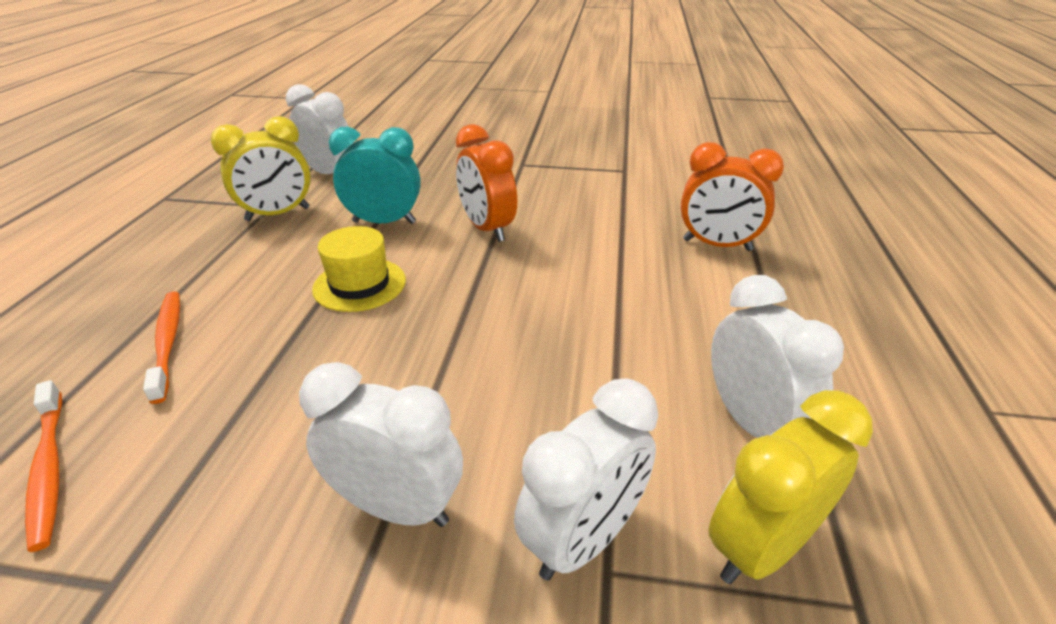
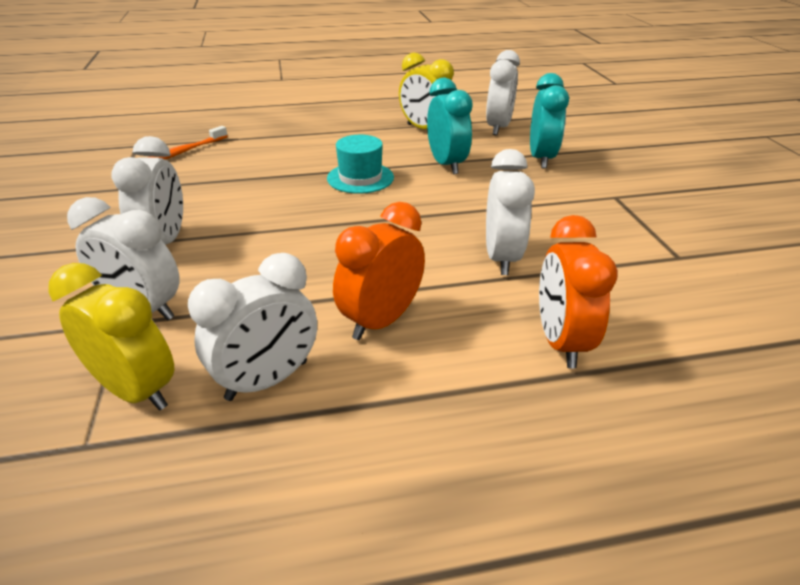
camera: 70 degrees right, 0 degrees up
orange toothbrush [143,291,180,404] -> none
yellow hat [312,226,406,312] -> turquoise hat [327,135,394,194]
orange clock [456,124,517,242] -> orange clock moved to [333,202,425,340]
none -> white clock [486,149,535,275]
none -> turquoise clock [530,73,569,168]

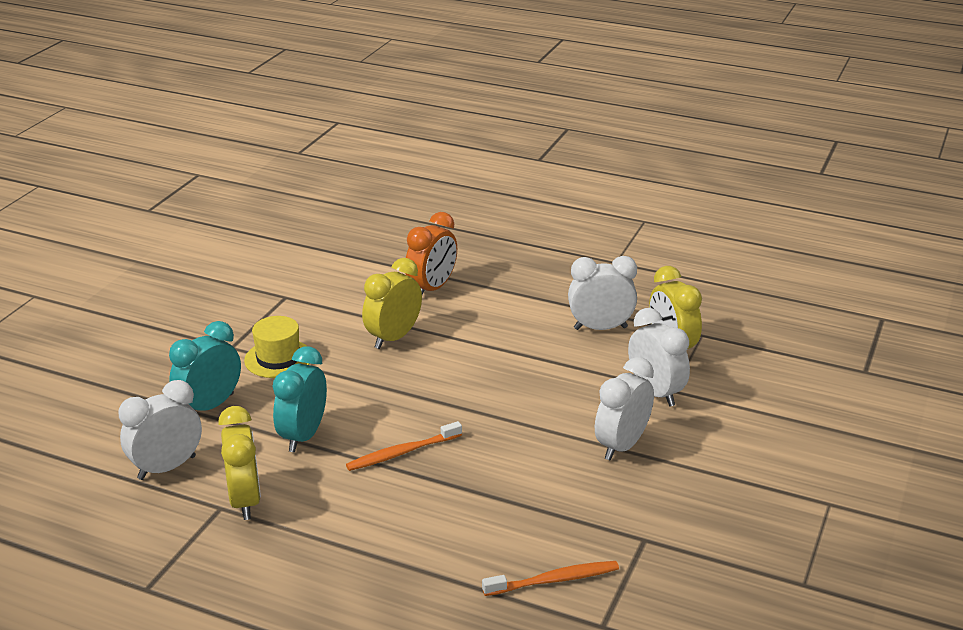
camera: 145 degrees left, 5 degrees down
turquoise hat [327,135,394,194] -> orange toothbrush [346,421,462,471]
orange clock [333,202,425,340] -> none
white clock [486,149,535,275] -> yellow clock [362,258,422,349]
none -> yellow hat [244,316,310,378]

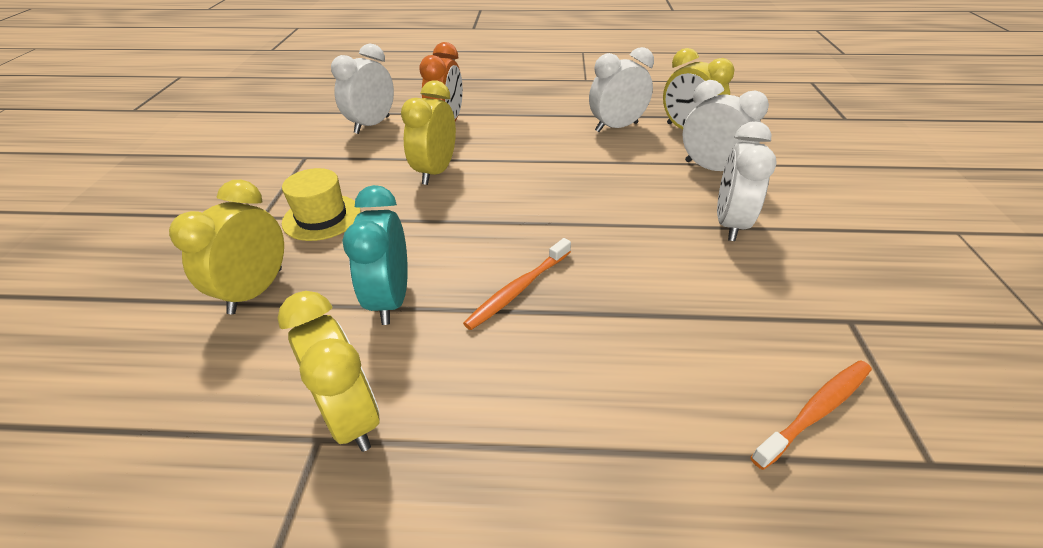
camera: 20 degrees left, 10 degrees up
white clock [119,380,202,480] -> white clock moved to [331,43,394,134]
turquoise clock [169,321,241,411] -> yellow clock [169,180,284,314]

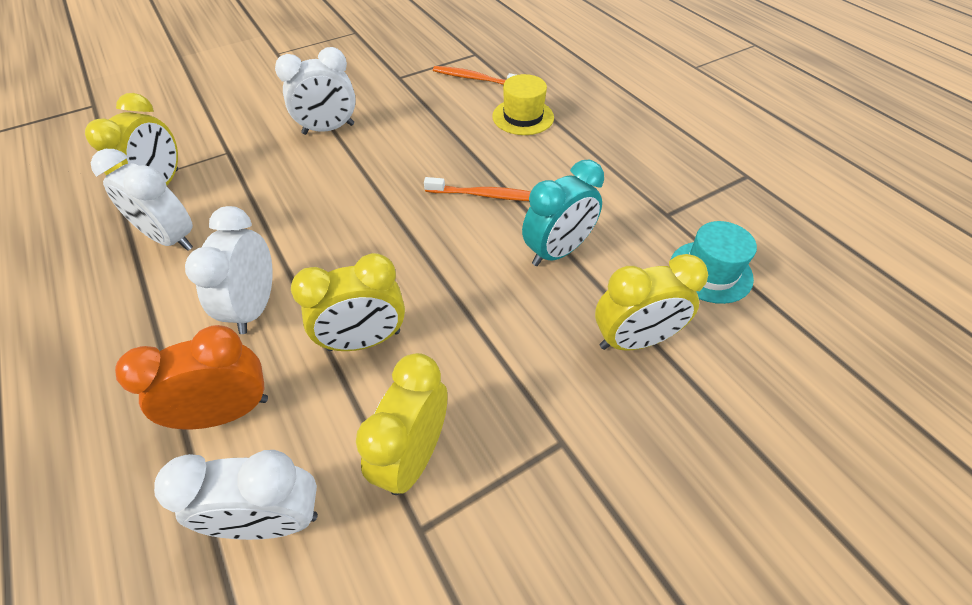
camera: 125 degrees left, 10 degrees up
yellow clock [277,291,380,452] -> yellow clock moved to [356,353,447,495]
yellow hat [282,168,360,241] -> yellow hat moved to [492,74,554,135]
white clock [683,80,769,171] -> white clock moved to [185,206,273,334]
none -> turquoise hat [671,221,757,304]

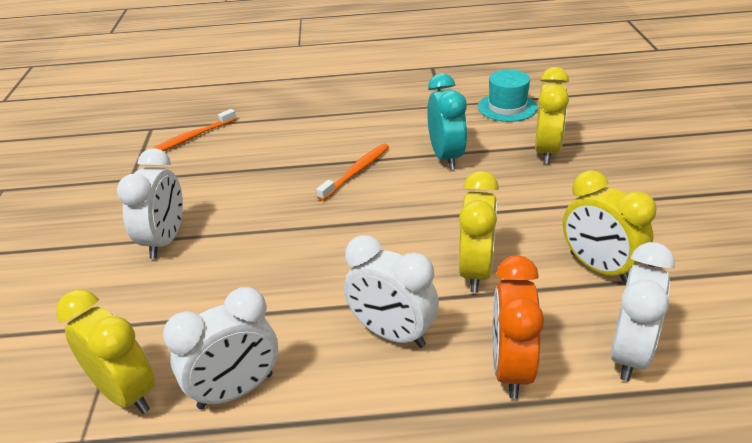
camera: 60 degrees left, 15 degrees down
yellow hat [492,74,554,135] -> none

